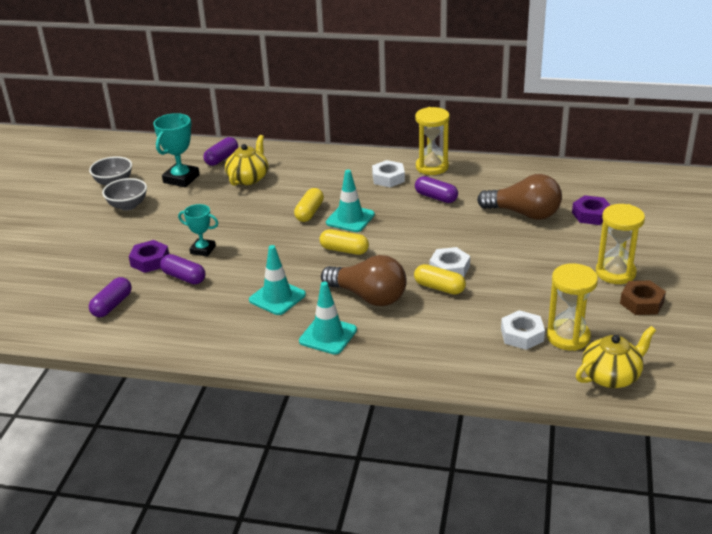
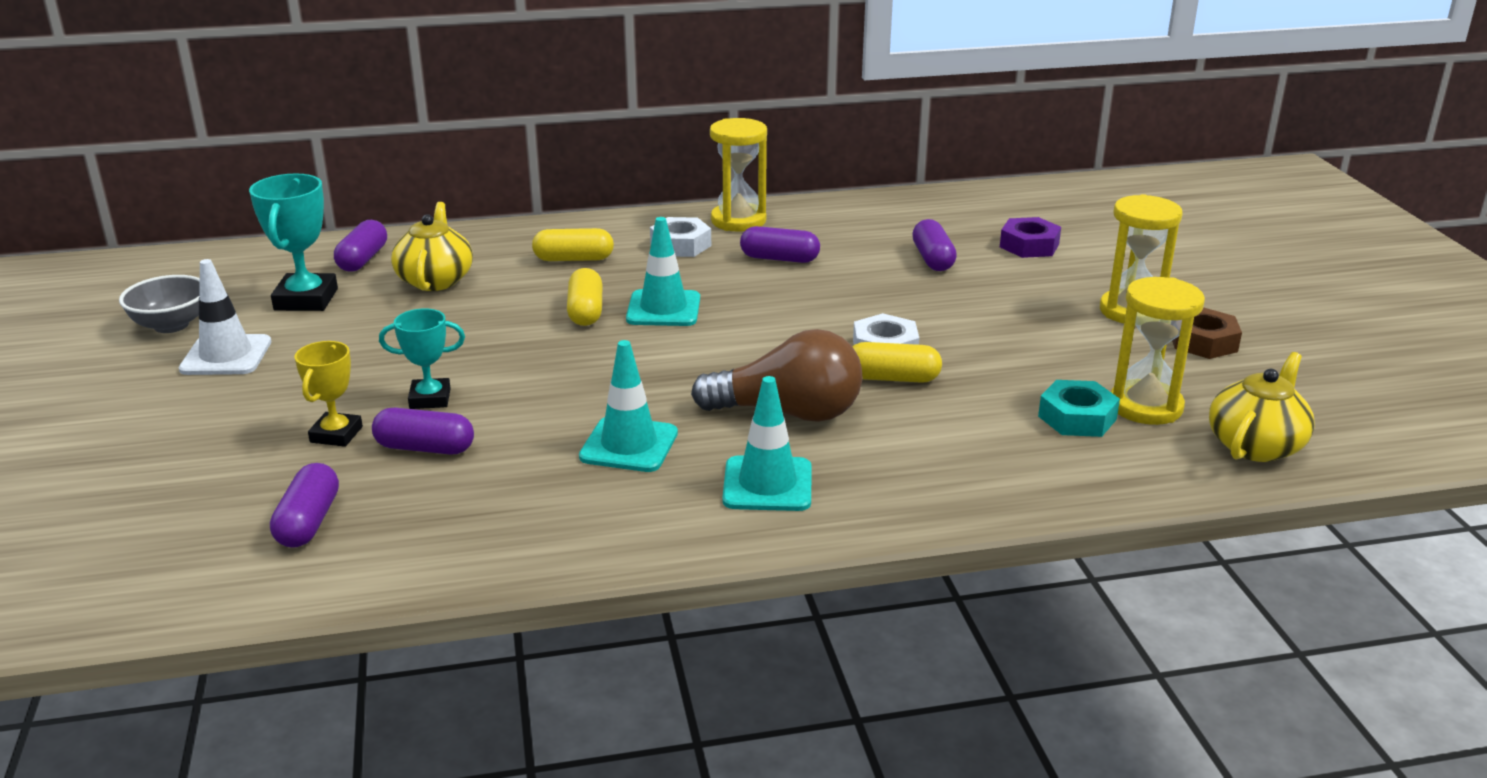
camera: 25 degrees left, 5 degrees down
grey bowl [102,178,147,211] -> white traffic cone [179,259,271,375]
purple nut [129,240,169,273] -> yellow trophy [294,341,363,447]
yellow capsule [320,229,369,255] -> yellow capsule moved to [532,228,614,261]
brown light bulb [477,174,562,220] -> purple capsule [912,219,957,271]
white nut [501,310,545,350] -> turquoise nut [1038,380,1120,437]

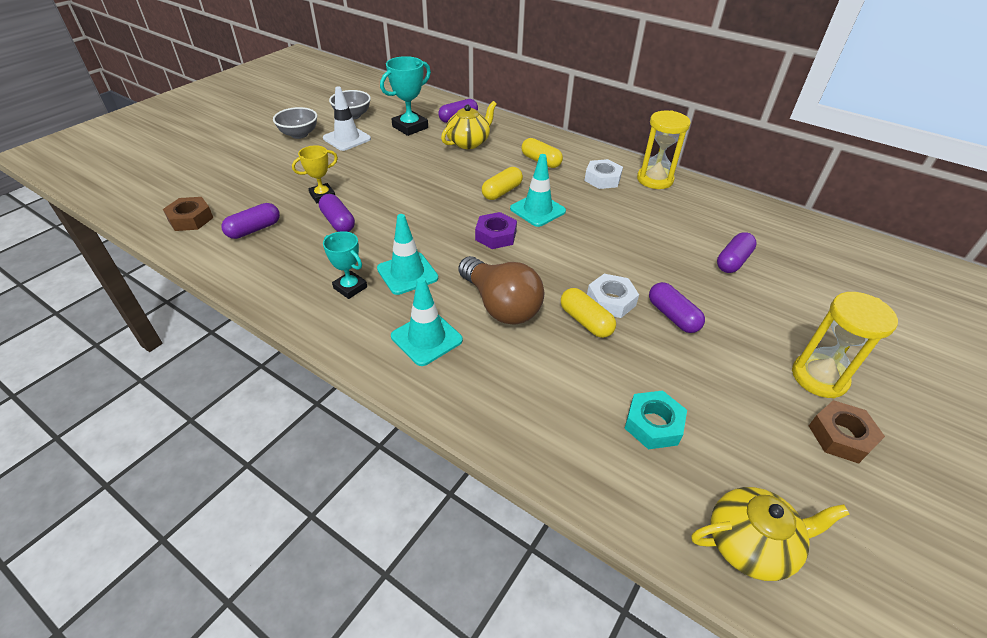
camera: 45 degrees right, 15 degrees up
turquoise trophy [379,309,465,409] -> turquoise trophy moved to [323,231,367,299]
purple capsule [740,226,820,263] -> purple capsule moved to [649,282,705,333]
purple nut [1000,217,1061,258] -> purple nut moved to [475,212,517,249]
yellow hourglass [1111,277,1205,425] -> none
none -> brown nut [163,197,213,231]
none -> grey bowl [273,107,317,139]

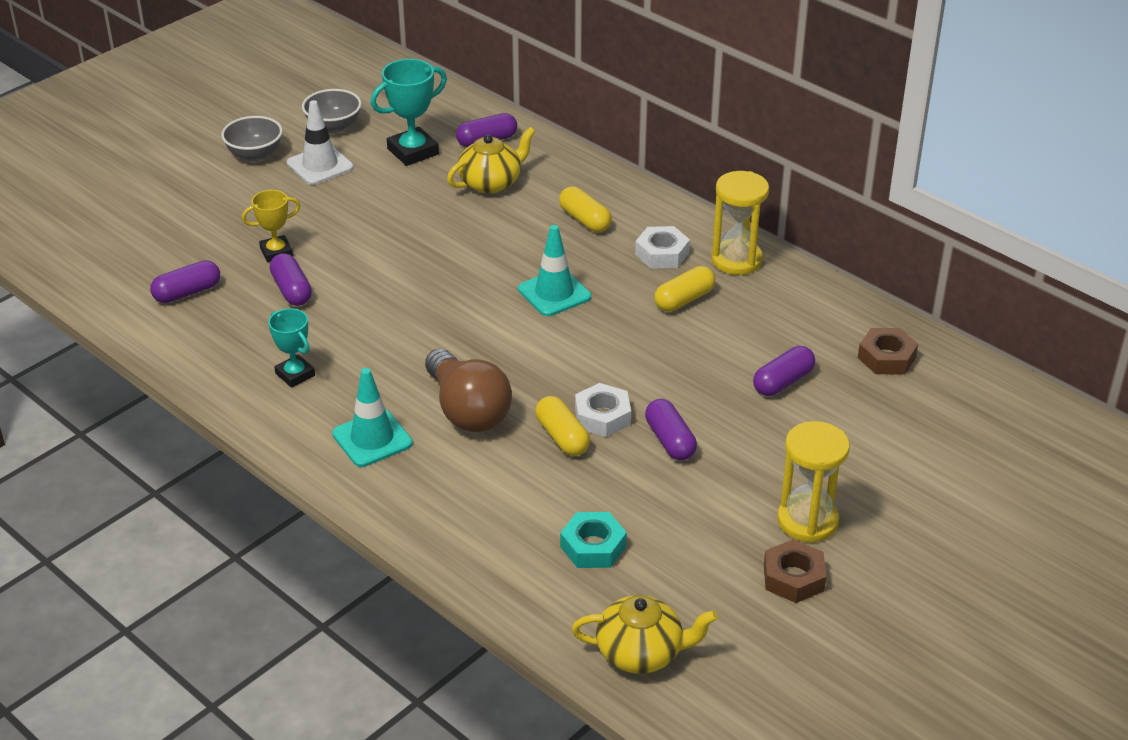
camera: 10 degrees right, 5 degrees down
brown nut [163,197,213,231] -> brown nut moved to [858,328,918,374]
turquoise traffic cone [377,214,438,295] -> none
purple nut [475,212,517,249] -> none
yellow capsule [482,167,523,200] -> yellow capsule moved to [654,266,715,312]

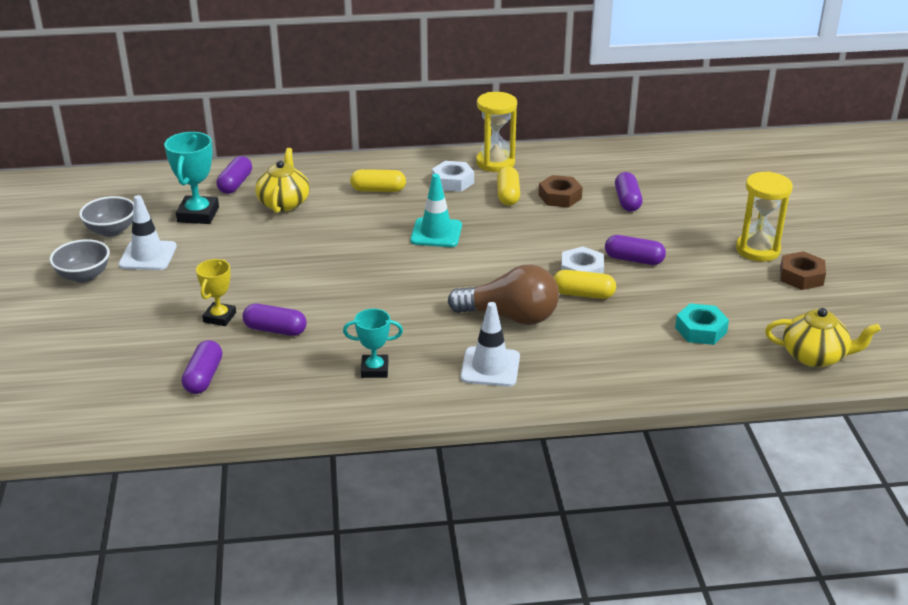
camera: 50 degrees left, 5 degrees down
turquoise traffic cone [332,368,413,467] -> white traffic cone [460,302,520,387]
yellow teapot [572,595,718,674] -> yellow teapot turned 60 degrees clockwise [765,308,881,367]
brown nut [858,328,918,374] -> brown nut moved to [538,175,583,208]

